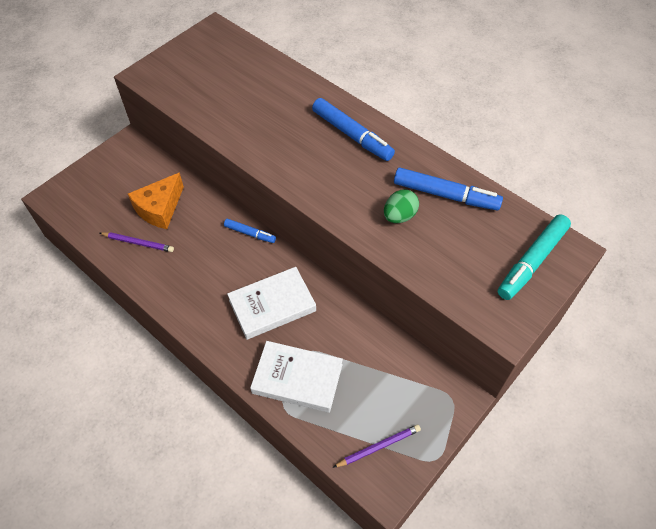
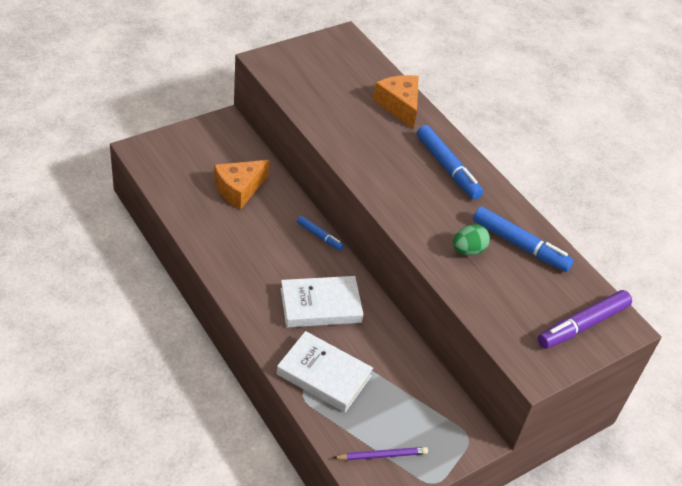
camera: 10 degrees right, 10 degrees down
purple pencil [100,232,174,252] -> none
turquoise marker [498,214,571,300] -> purple marker [538,290,632,349]
none -> orange cheese [373,75,419,129]

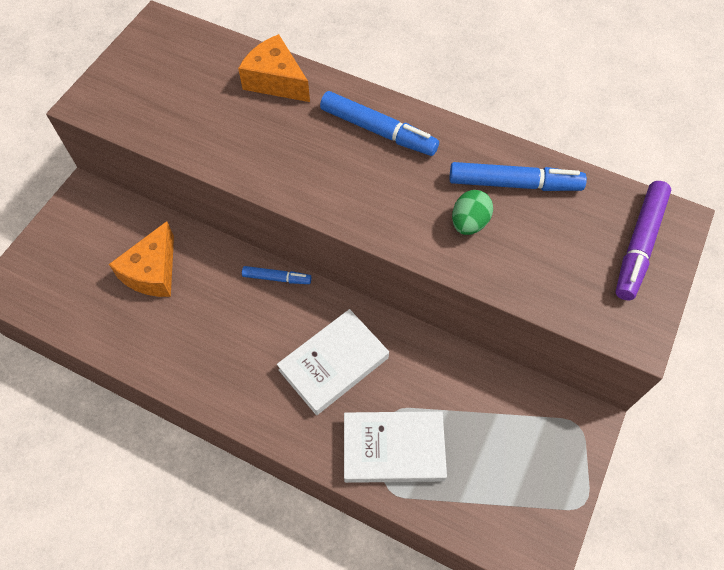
camera: 25 degrees left, 15 degrees up
purple pencil [333,447,428,460] -> none

